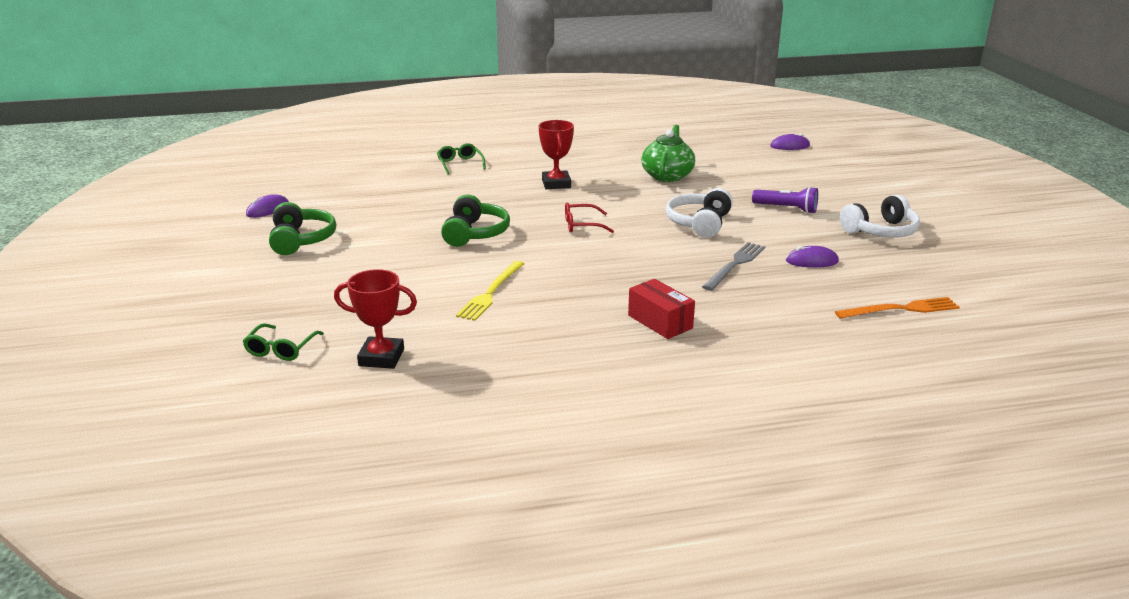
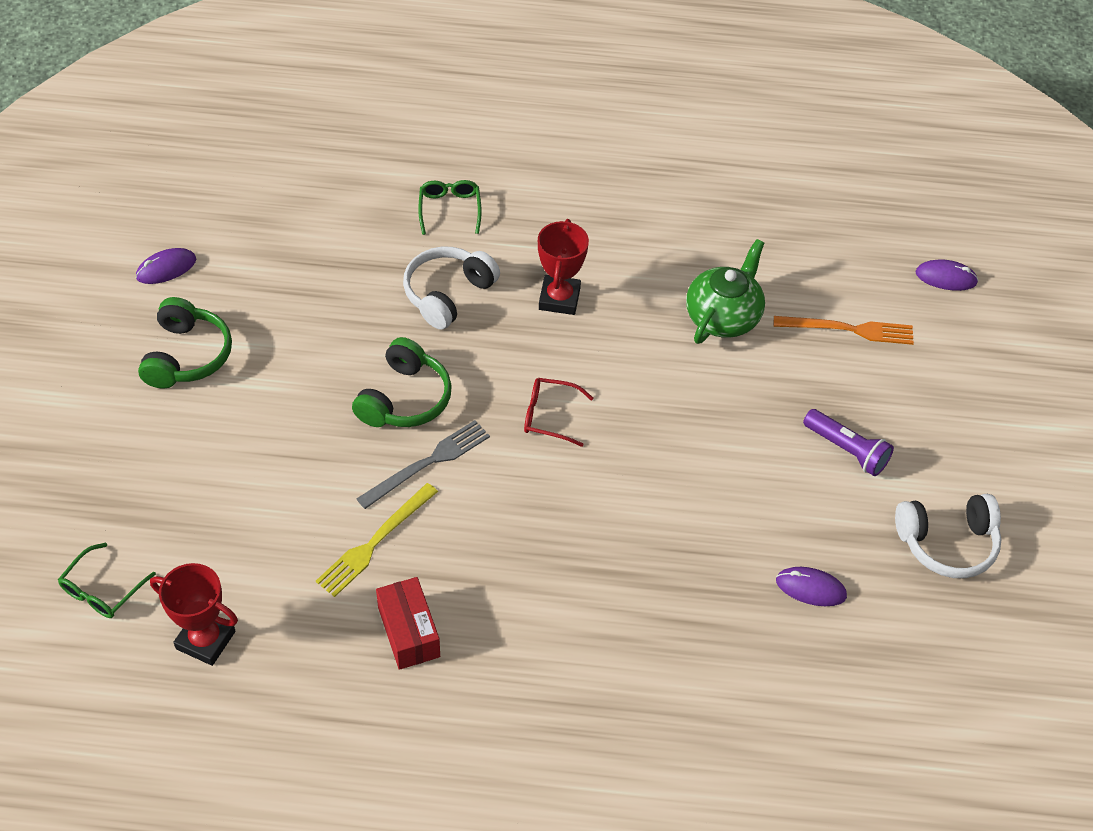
camera: 15 degrees right, 25 degrees up
red box [628,279,695,339] -> red box moved to [376,577,440,670]
white headphones [666,188,733,238] -> white headphones moved to [403,247,500,330]
grey fork [702,242,765,291] -> grey fork moved to [356,420,490,509]
orange fork [835,297,960,319] -> orange fork moved to [774,316,914,345]

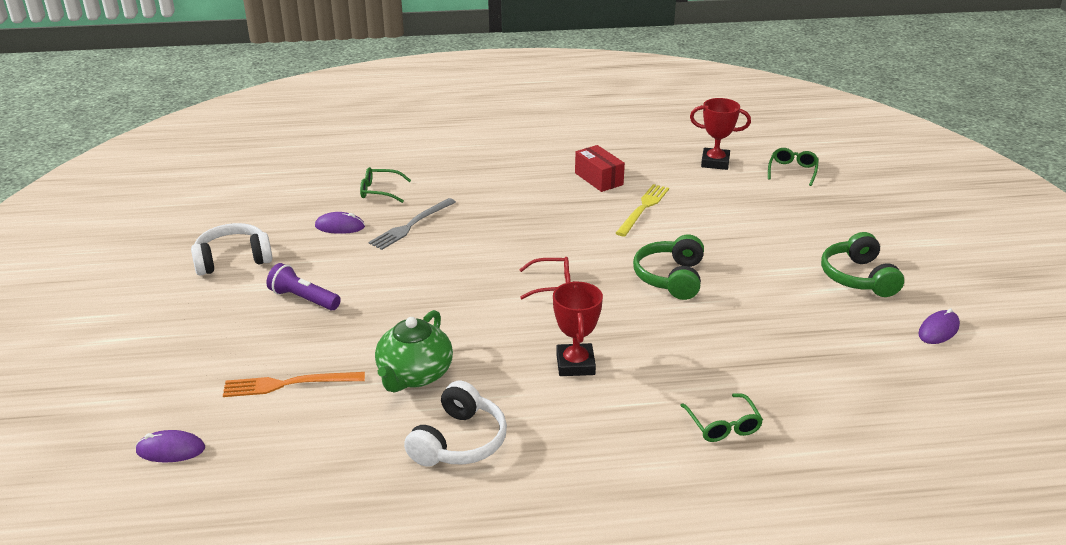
camera: 170 degrees right, 20 degrees down
grey fork [356,420,490,509] -> grey fork moved to [369,198,456,250]
white headphones [403,247,500,330] -> white headphones moved to [404,380,507,467]
none -> green glasses [360,167,411,203]

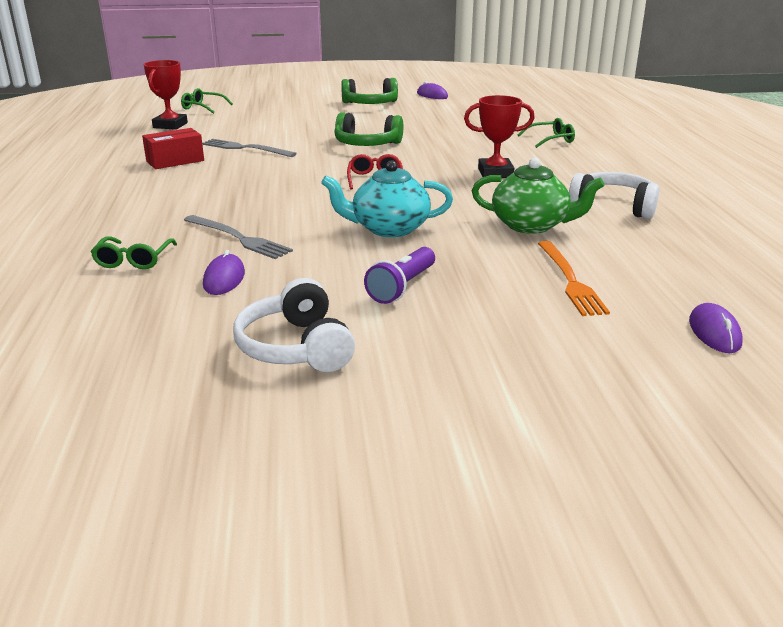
camera: 90 degrees left, 5 degrees down
yellow fork [616,184,669,236] -> grey fork [202,139,297,157]
none -> turquoise teapot [321,160,453,237]

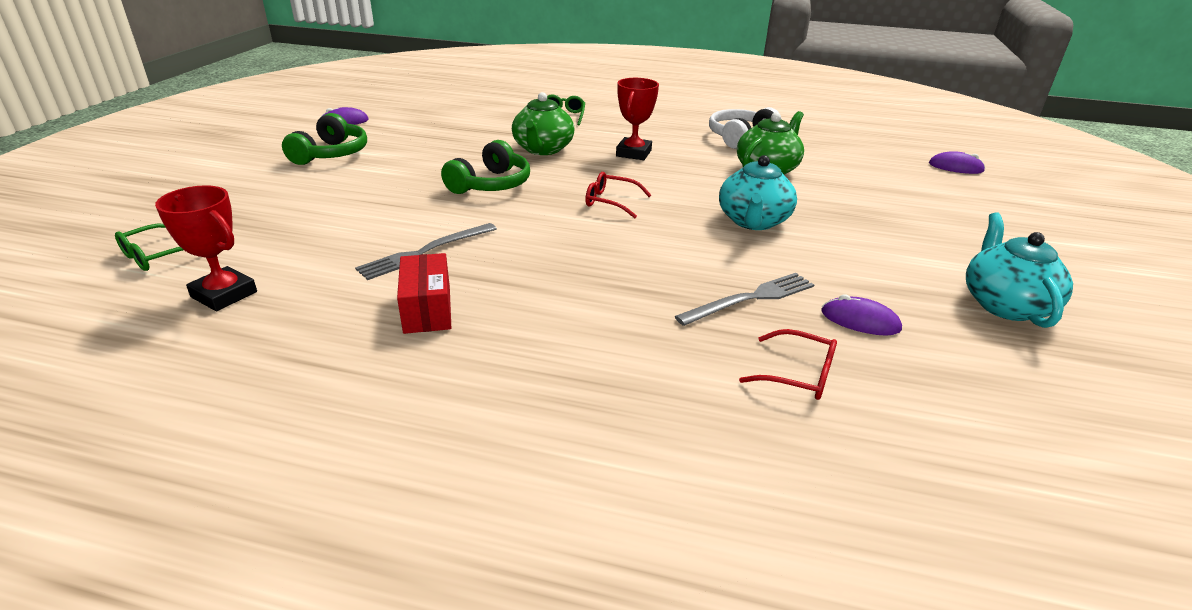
camera: 70 degrees left, 5 degrees up
green glasses [91,236,177,269] -> red glasses [739,329,837,400]
white headphones [233,278,355,372] -> turquoise teapot [966,213,1073,328]
purple flashlight [364,247,435,304] -> none
orange fork [538,241,610,316] -> none
none -> green teapot [512,92,575,155]

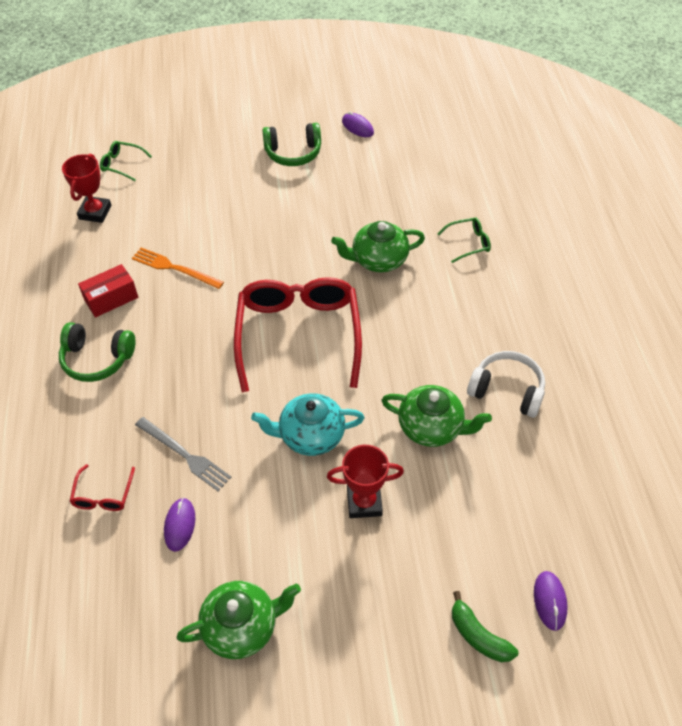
camera: 70 degrees right, 20 degrees up
grey fork [355,223,497,280] -> orange fork [132,248,224,289]
green headphones [441,140,530,194] -> green headphones moved to [59,322,135,382]
red glasses [585,172,651,218] -> red glasses [234,277,362,392], size x2.43
red trophy [616,78,659,160] -> red trophy moved to [327,445,404,518]
turquoise teapot [966,213,1073,328] -> green teapot [177,581,301,659]
none -> green banana [452,591,518,662]

